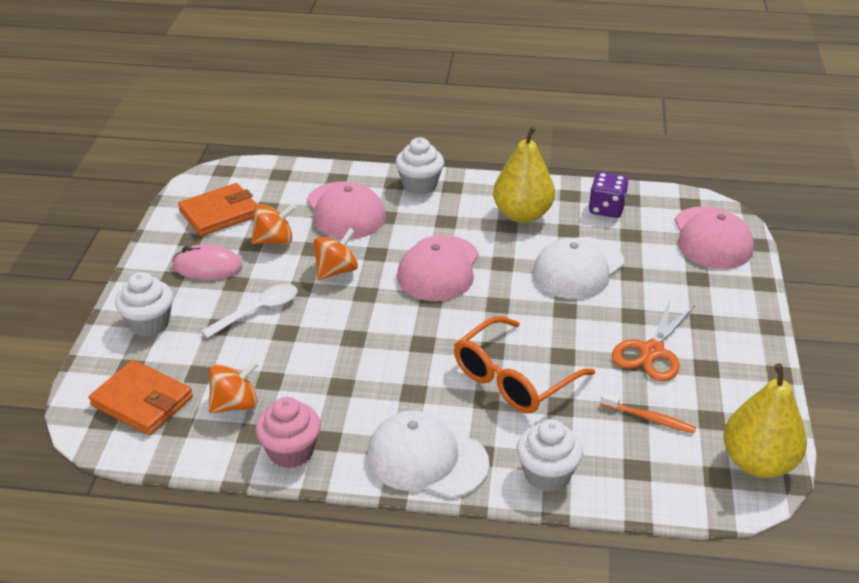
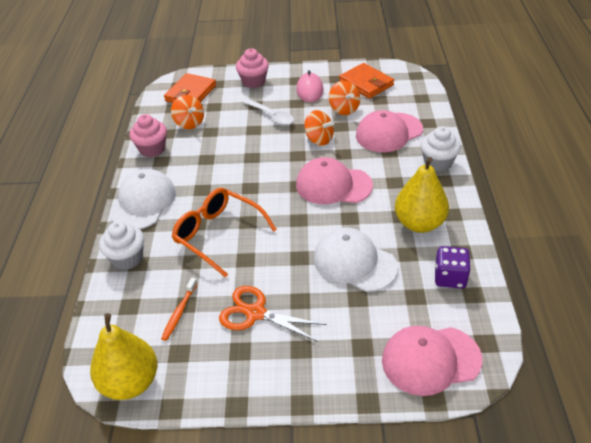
camera: 85 degrees right, 5 degrees up
white cupcake [115,272,173,337] -> pink cupcake [236,48,269,88]

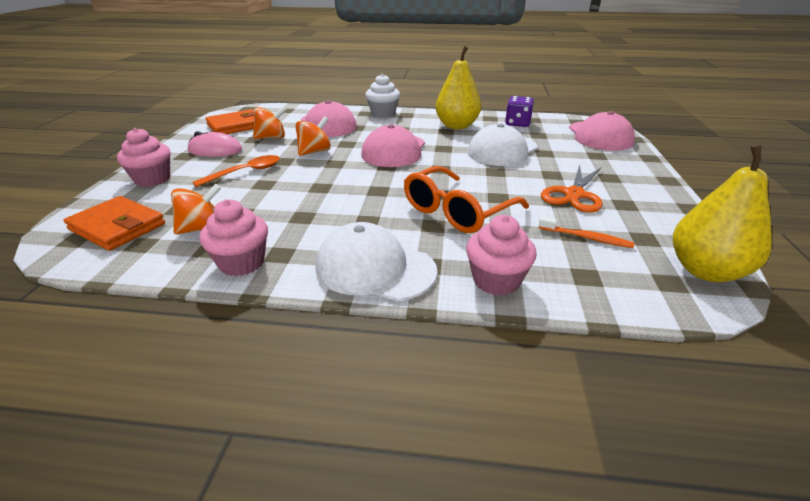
camera: 85 degrees left, 10 degrees down
white cupcake [99,221,144,270] -> pink cupcake [466,215,537,296]
white spoon [242,98,294,125] -> orange spoon [192,155,280,187]

